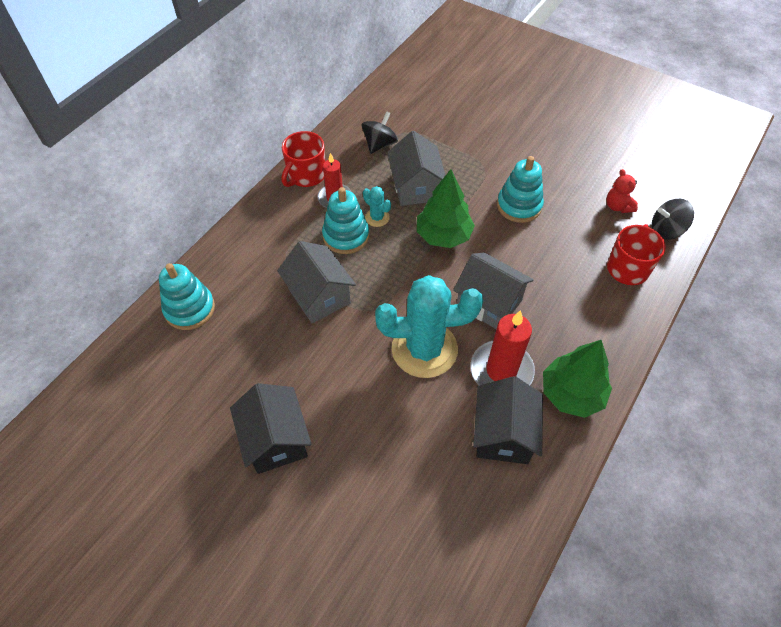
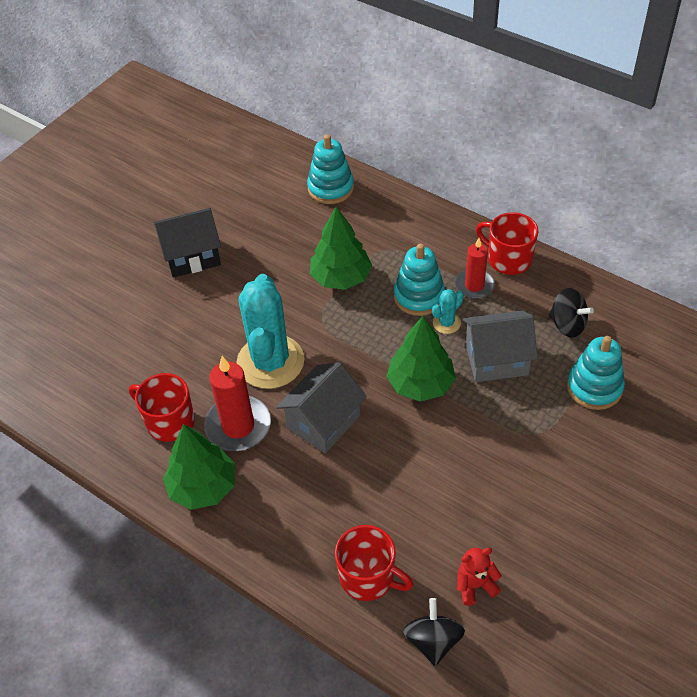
camera: 95 degrees right, 5 degrees down
grey house [277,241,356,323] -> green tree [310,206,372,290]
black house [473,376,543,464] -> red mug [129,373,195,442]
turquoise stacking toy [497,156,544,223] -> turquoise stacking toy moved to [567,336,625,410]

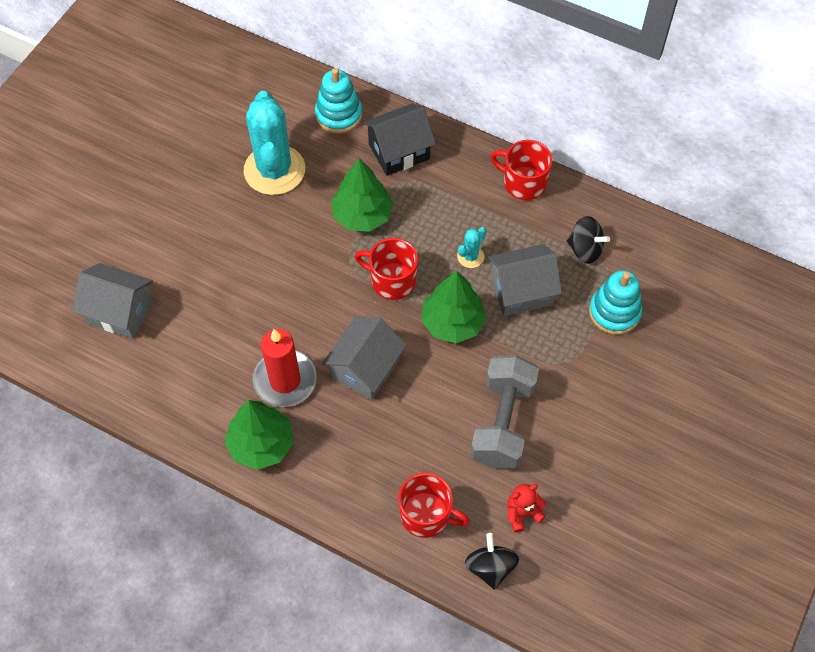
camera: 10 degrees left, 10 degrees up
red mug [129,373,195,442] -> red mug moved to [355,238,418,300]
black house [154,208,221,278] -> black house moved to [363,104,436,176]
turquoise cactus [236,274,304,389] -> turquoise cactus moved to [244,91,305,195]
turquoise stacking toy [394,243,445,316] -> none
red candle [455,238,495,299] -> none
none -> grey house [73,263,153,339]
none -> grey dumbbell [470,355,539,469]

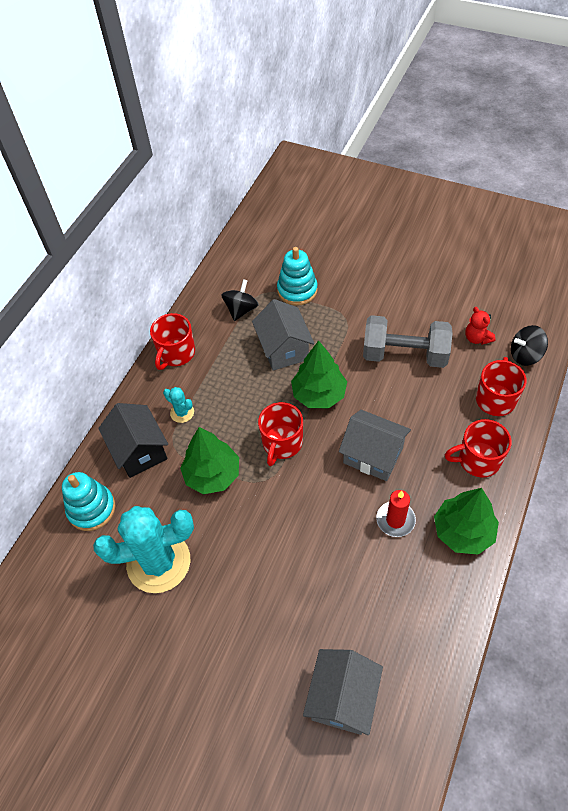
camera: 90 degrees left, 5 degrees down
red candle [253,329,317,407] -> red candle [376,490,416,537], size x0.65
turquoise cactus [457,227,486,268] -> turquoise cactus moved to [163,387,194,423]
none -> red mug [445,419,512,477]

